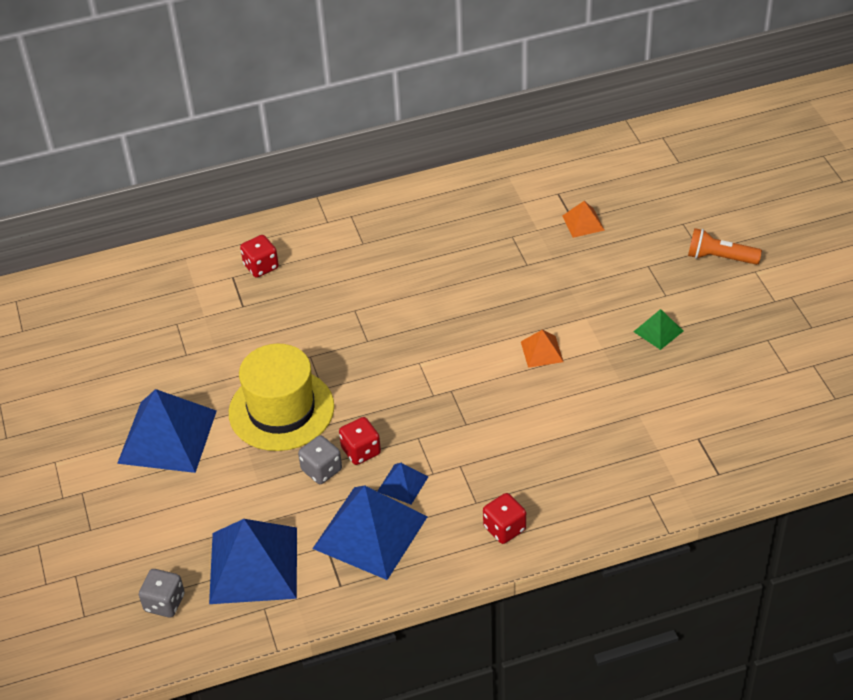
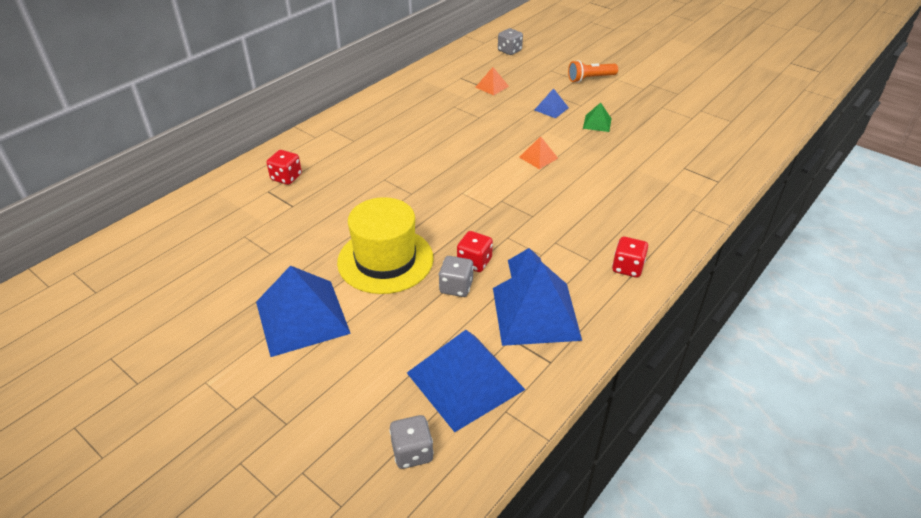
camera: 35 degrees left, 5 degrees down
none -> grey dice [498,28,523,55]
none -> blue pyramid [534,88,569,118]

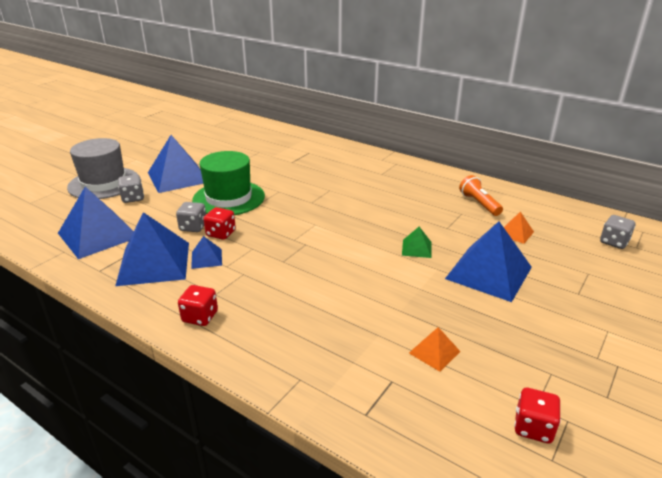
camera: 85 degrees right, 10 degrees down
red dice [267,150,302,185] -> red dice moved to [514,388,561,444]
yellow hat [337,197,433,294] -> green hat [192,151,265,215]
grey dice [389,415,433,469] -> grey dice moved to [118,175,144,203]
orange pyramid [519,136,558,169] -> orange pyramid moved to [409,327,461,372]
blue pyramid [534,88,569,118] -> blue pyramid [445,221,532,302], size x2.16
orange flashlight [568,60,618,83] -> orange flashlight moved to [459,175,503,216]
green pyramid [583,102,612,132] -> green pyramid moved to [402,227,432,258]
none -> grey hat [67,138,138,199]

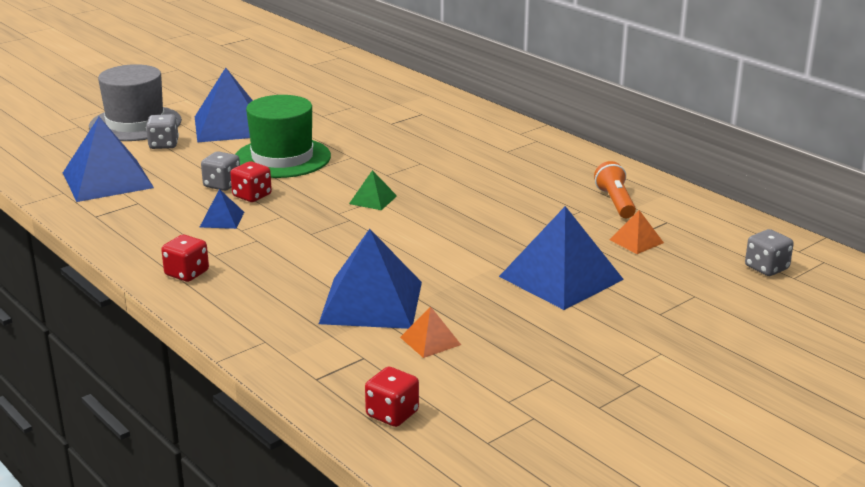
camera: 15 degrees right, 5 degrees down
blue pyramid [115,212,189,286] -> blue pyramid moved to [319,229,422,329]
green pyramid [402,227,432,258] -> green pyramid moved to [349,170,397,210]
red dice [514,388,561,444] -> red dice moved to [365,367,419,427]

